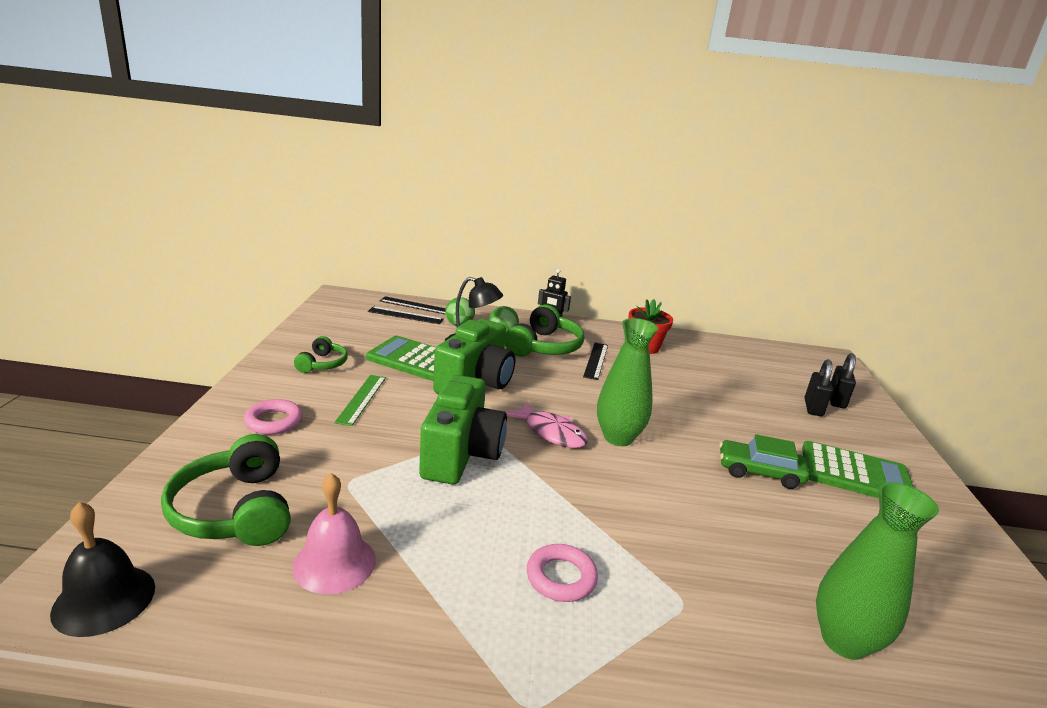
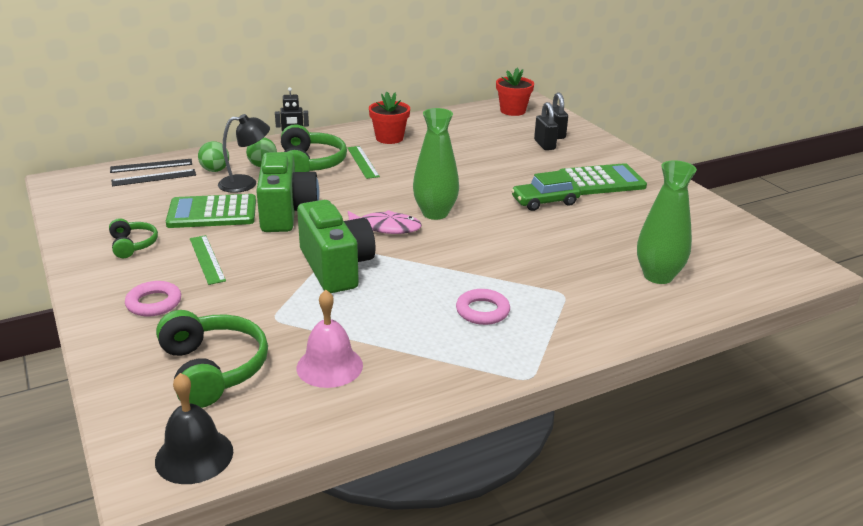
camera: 30 degrees left, 5 degrees up
green headphones [161,434,291,546] -> green headphones turned 150 degrees counterclockwise [156,310,268,408]
black ruler [583,343,608,380] -> green ruler [347,146,380,179]
none -> red flower pot [496,68,534,116]

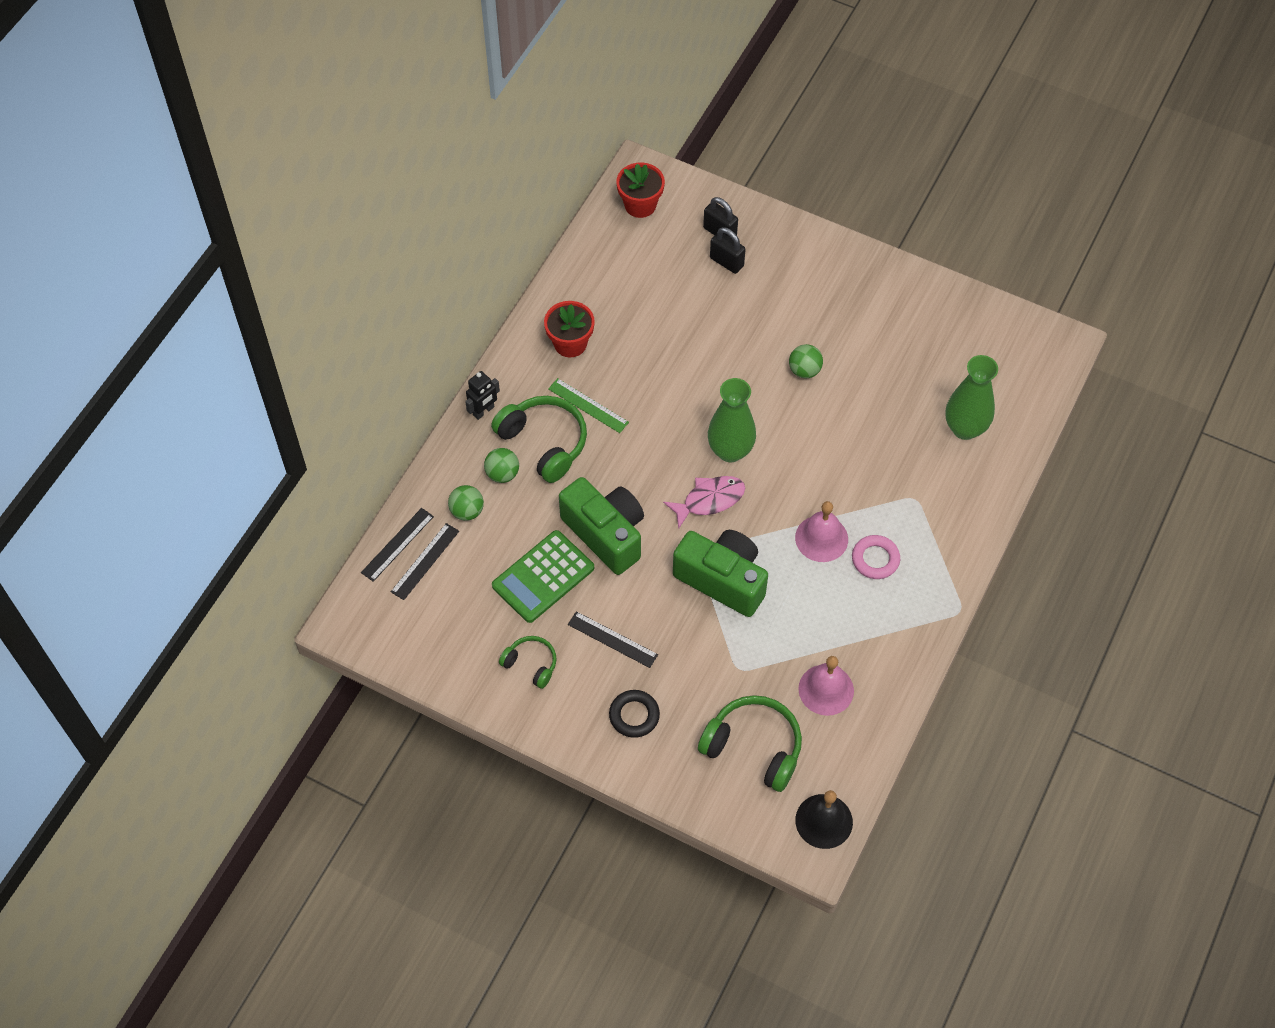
camera: 35 degrees left, 30 degrees up
pink ring [125,281,181,316] -> black ring [609,690,660,738]
green ruler [190,235,226,285] -> black ruler [568,611,658,668]
black lamp [218,114,270,193] -> none
green car [511,170,581,211] -> green ball [789,344,823,379]
green calculator [559,163,647,195] -> none
none -> pink bell [795,501,848,562]

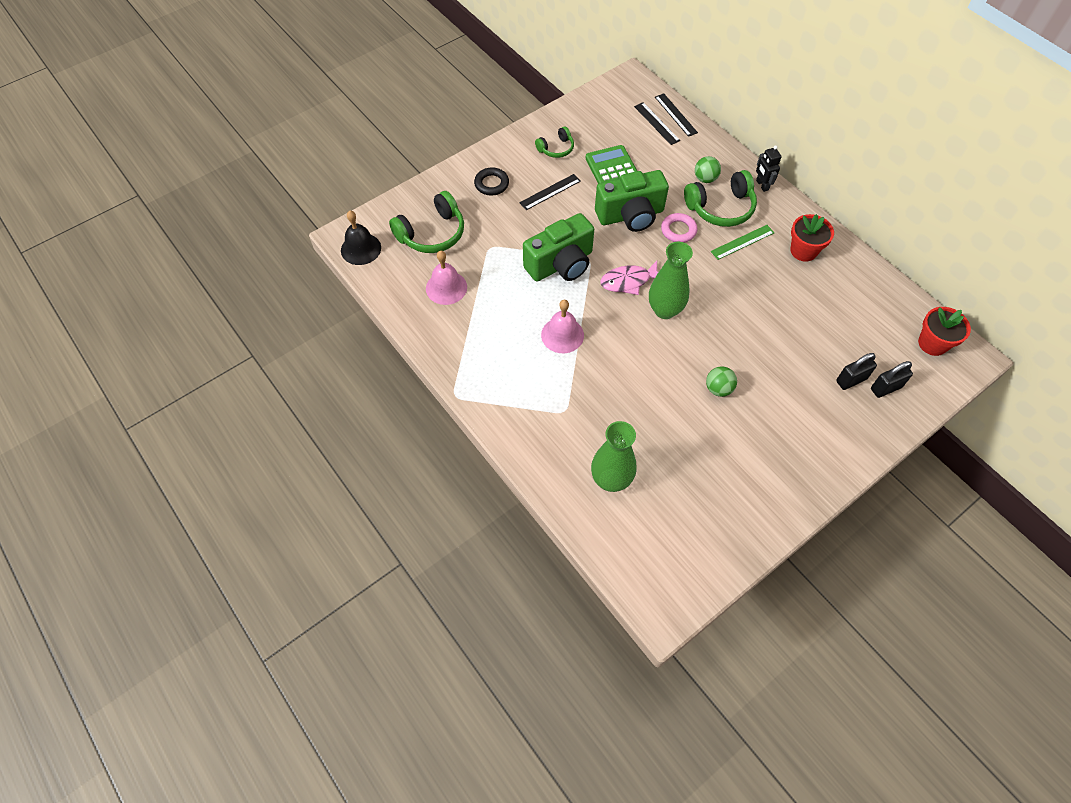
camera: 115 degrees right, 0 degrees up
green ball [448,485,484,521] -> none
pink fish [663,476,745,529] -> pink fish turned 75 degrees clockwise [600,261,658,295]
pink ring [852,535,900,579] -> pink ring moved to [661,213,697,243]

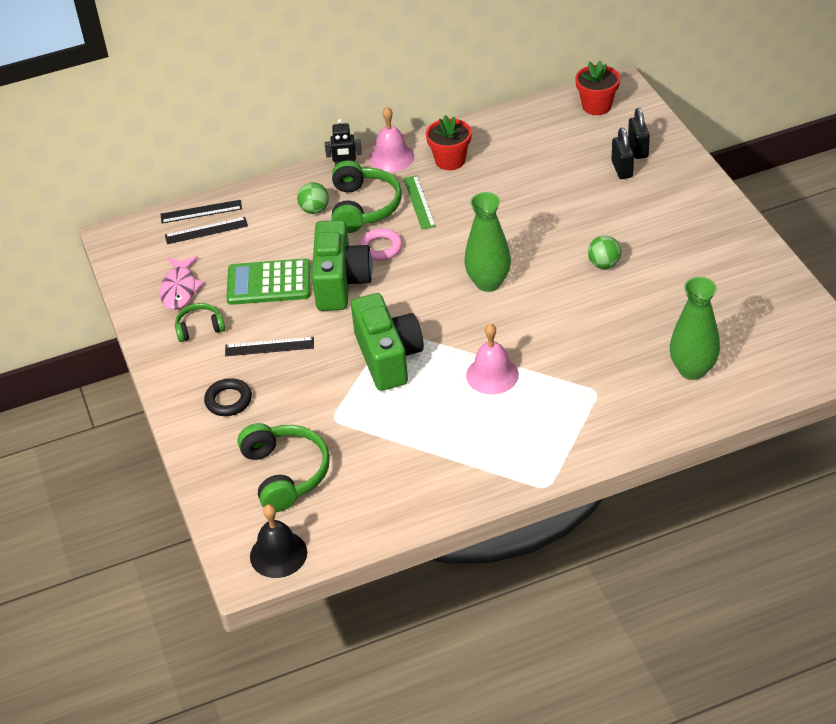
camera: 70 degrees left, 15 degrees down
pink bell [426,251,467,305] -> pink bell moved to [369,107,414,172]
black ruler [519,174,581,210] -> black ruler turned 75 degrees counterclockwise [225,337,314,356]
green headphones [535,126,574,158] -> green headphones turned 90 degrees counterclockwise [175,303,225,342]
pink fish [600,261,658,295] -> pink fish moved to [160,256,204,310]

